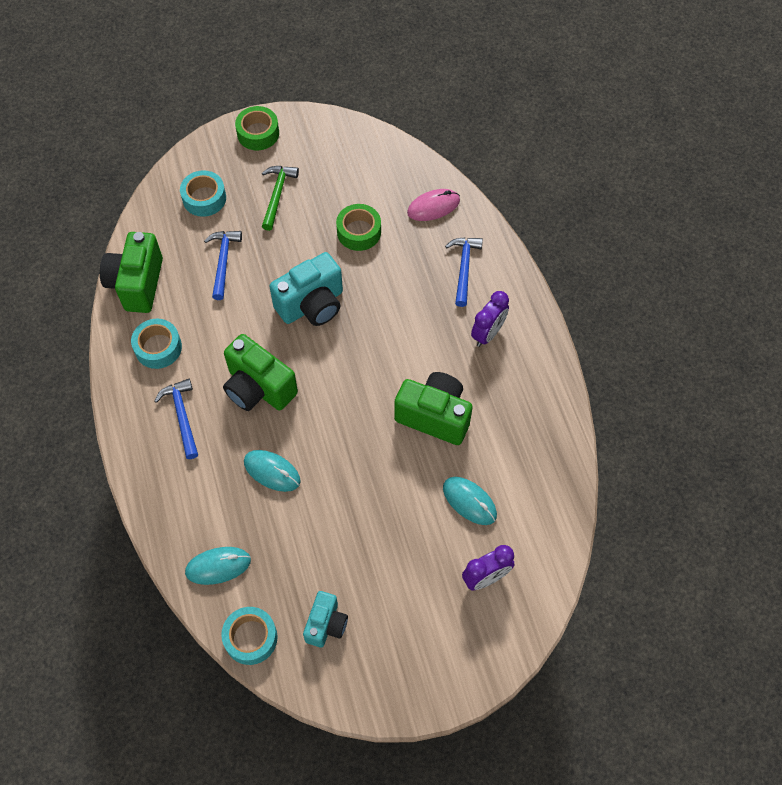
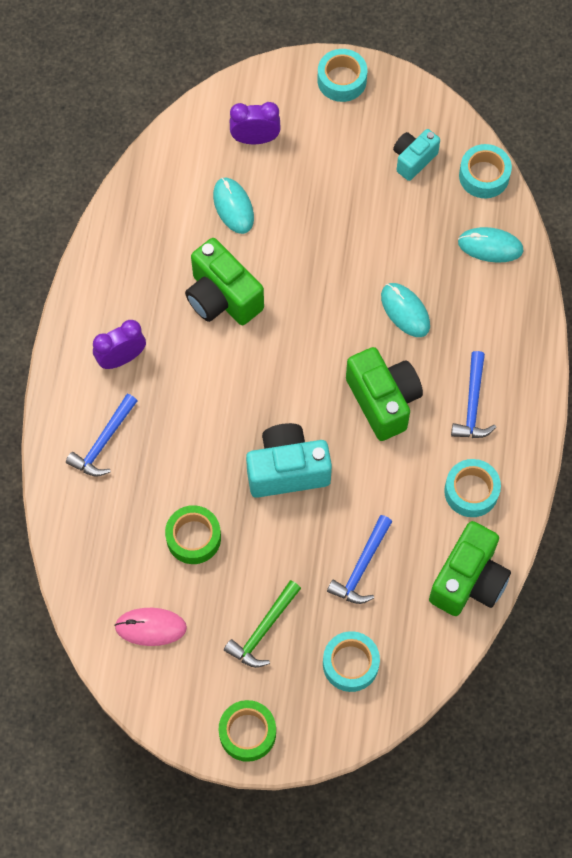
camera: 155 degrees left, 5 degrees up
pink mouse [407,189,460,221] -> pink mouse moved to [114,608,187,646]
none -> turquoise tape [318,49,367,102]

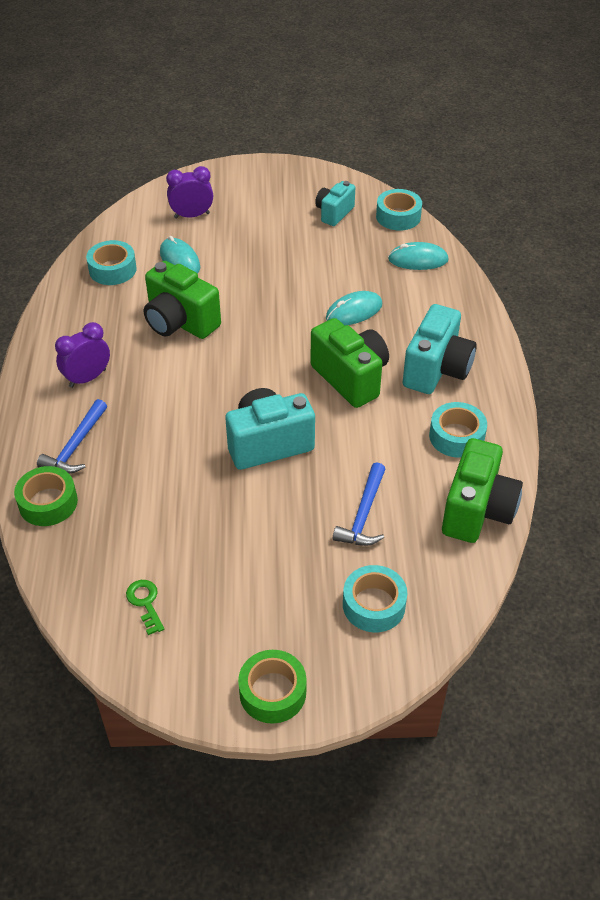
camera: 10 degrees left, 20 degrees down
pink mouse [114,608,187,646] -> green key [126,580,164,635]
green tape [165,505,221,564] -> green tape moved to [14,466,78,526]
green hammer [224,580,301,668] -> none
turquoise tape [318,49,367,102] -> turquoise tape moved to [86,240,137,285]
turquoise mouse [381,283,430,337] -> turquoise mouse turned 75 degrees counterclockwise [326,291,382,325]
blue hammer [451,351,496,438] -> turquoise camera [403,304,477,394]

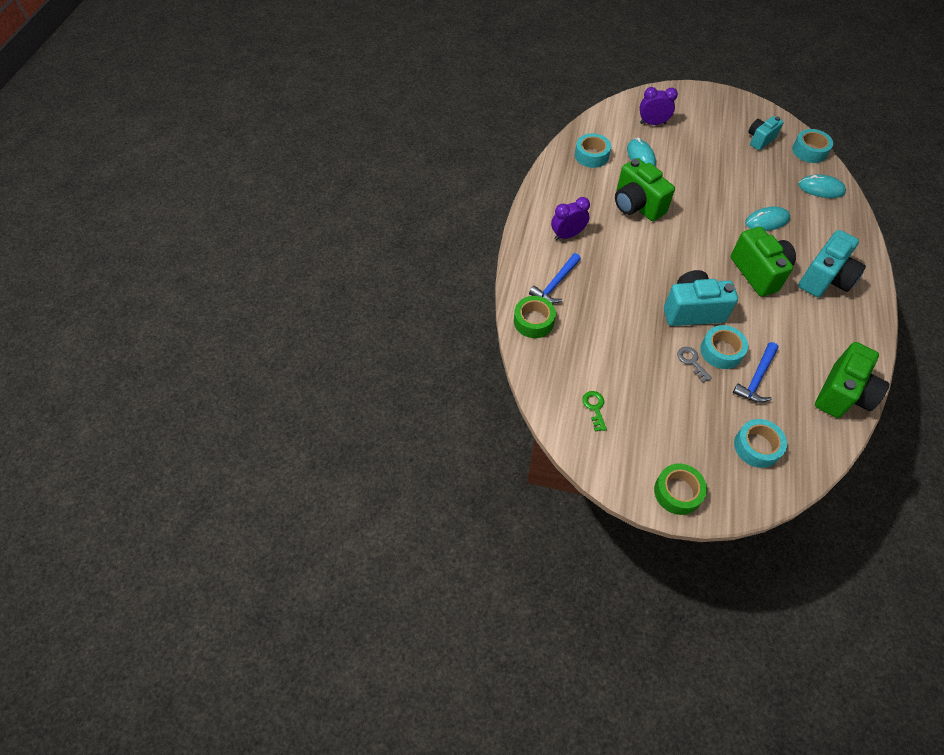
camera: 15 degrees right, 10 degrees up
turquoise tape [429,402,487,458] -> turquoise tape moved to [700,325,748,369]
none -> grey key [677,347,712,383]

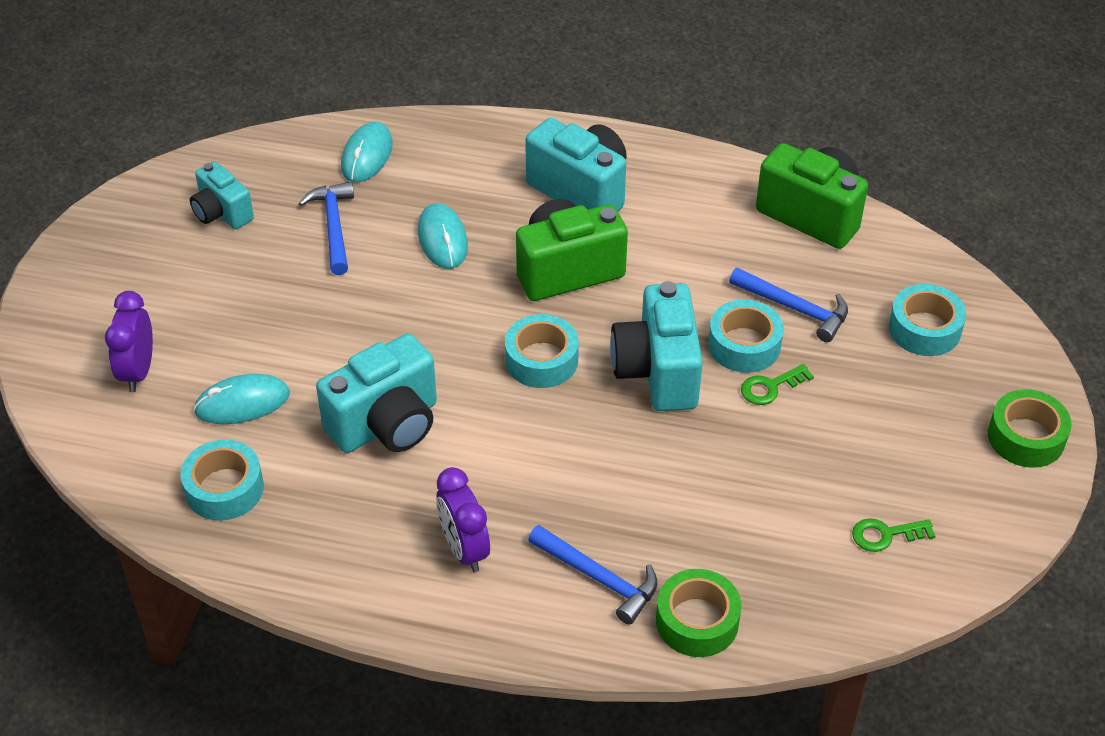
camera: 90 degrees left, 10 degrees down
green camera [615,158,675,221] -> turquoise camera [316,334,437,453]
grey key [677,347,712,383] -> green key [741,364,814,405]
turquoise tape [792,129,833,163] -> turquoise tape moved to [505,314,579,388]
none -> blue hammer [299,182,354,275]

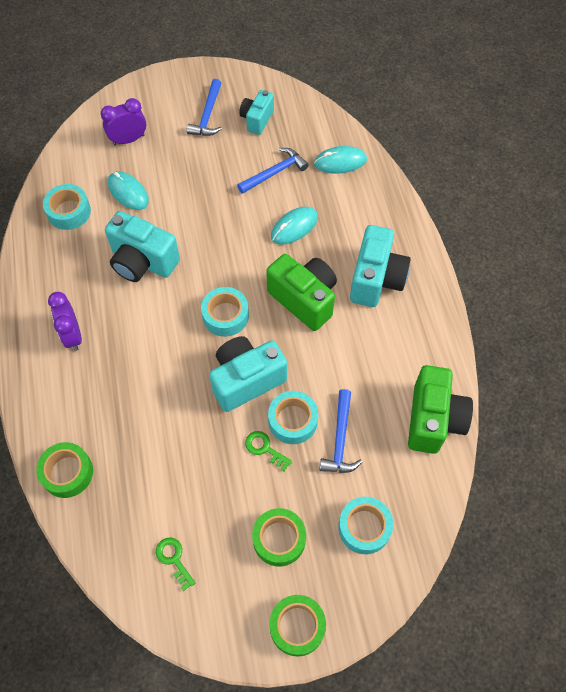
camera: 65 degrees right, 15 degrees up
purple clock [436,467,490,572] -> purple clock turned 60 degrees counterclockwise [48,292,82,351]
blue hammer [528,525,658,625] -> blue hammer moved to [186,79,222,136]
none -> green tape [252,508,306,567]

